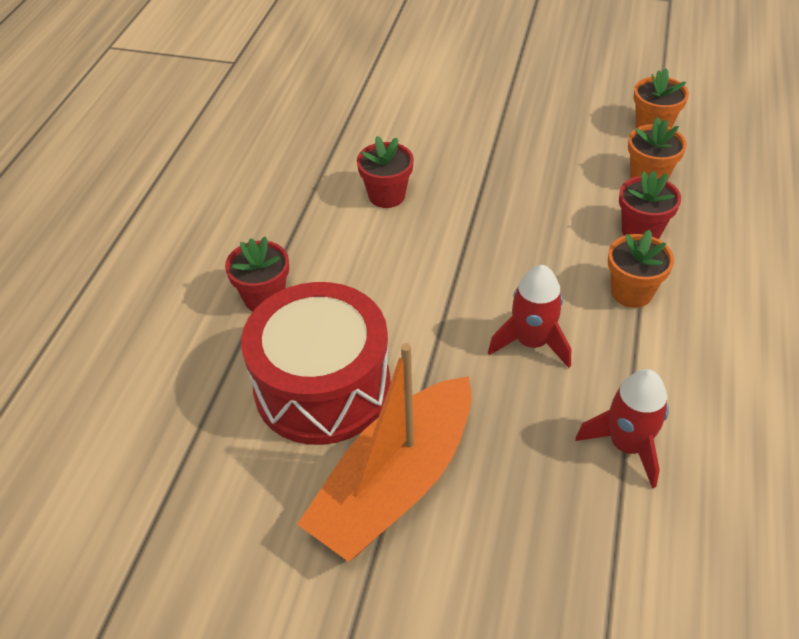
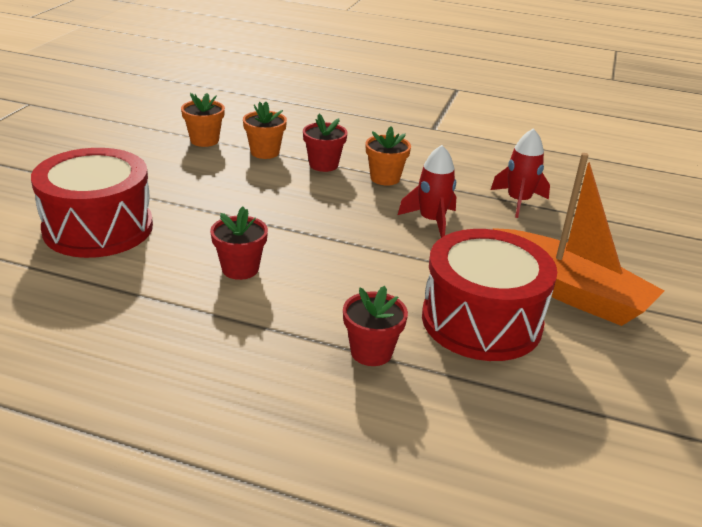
camera: 90 degrees left, 15 degrees down
none -> red drum [31,148,153,258]

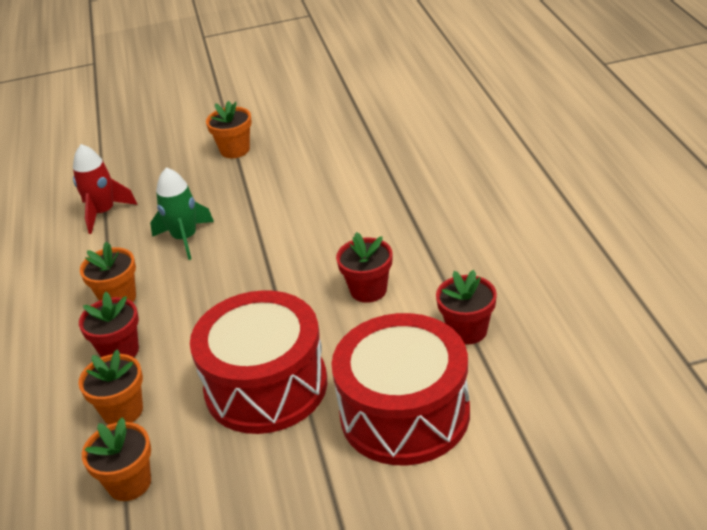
camera: 115 degrees left, 5 degrees up
red flower pot [343,286,408,366] -> red flower pot moved to [436,270,497,345]
red rocket [398,145,456,238] -> green rocket [150,167,214,260]
red drum [422,229,557,361] -> red drum moved to [190,290,327,434]
orange boat [493,153,664,326] -> orange flower pot [206,101,252,158]

